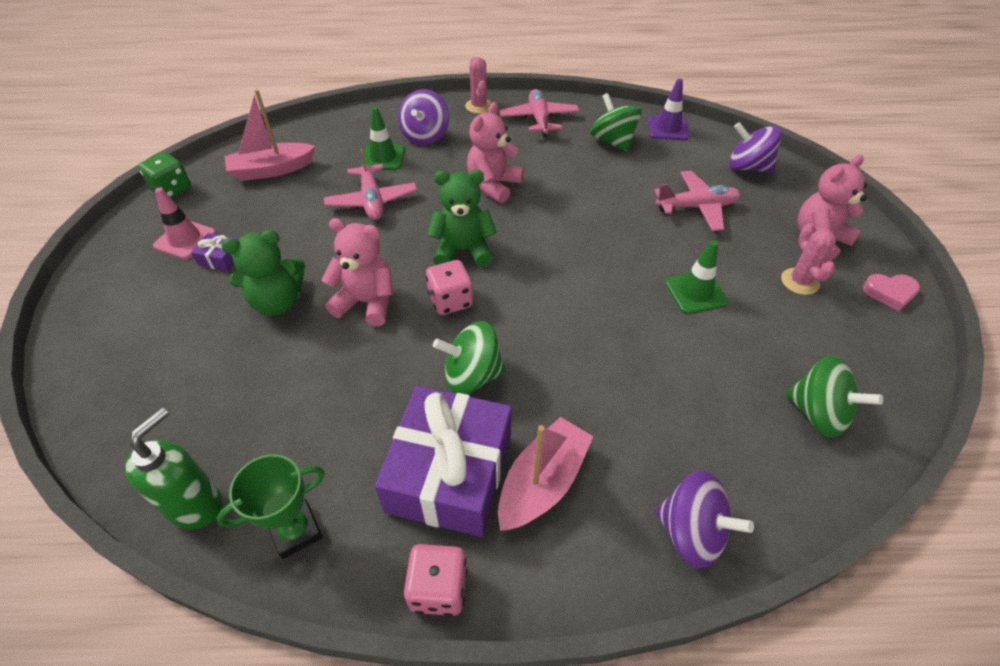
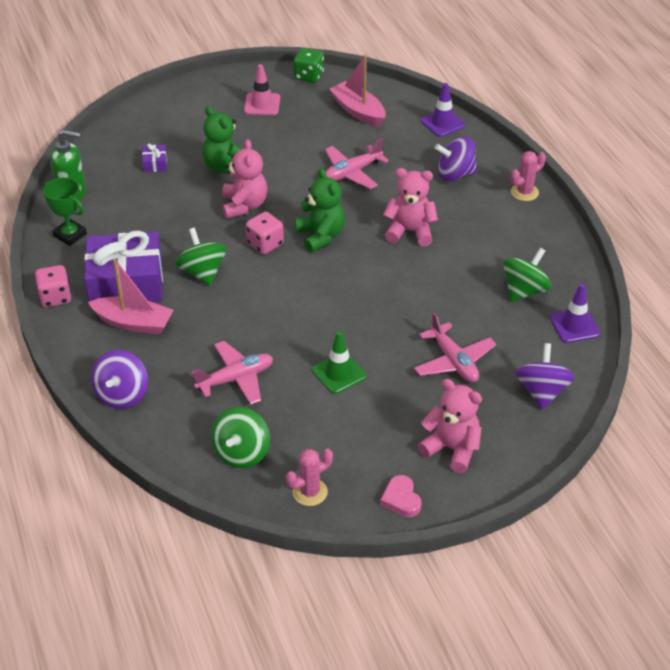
camera: 70 degrees right, 5 degrees down
purple gift [191,233,238,272] -> purple gift moved to [142,144,167,172]
green traffic cone [361,107,405,170] -> none
pink plane [500,89,579,137] -> pink plane moved to [191,341,273,405]
pink cactus [781,223,836,295] -> pink cactus moved to [286,449,333,506]
none -> purple traffic cone [421,83,466,137]

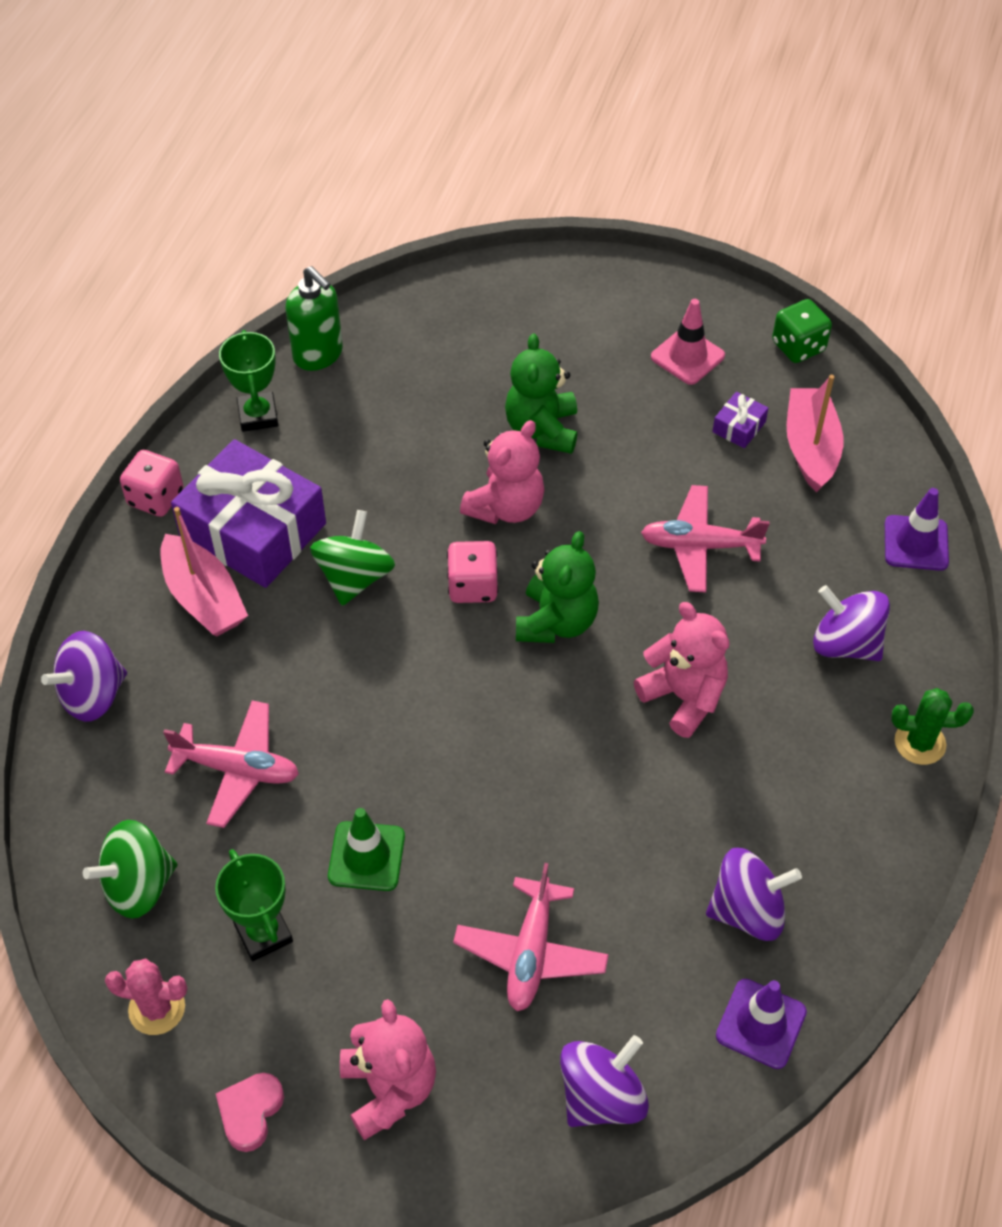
camera: 40 degrees right, 10 degrees up
purple gift [142,144,167,172] -> purple gift moved to [712,392,768,448]
green spinning top [503,248,551,302] -> purple spinning top [706,848,802,941]
pink cactus [511,151,546,201] -> green cactus [891,688,974,765]
none -> green trophy [215,849,293,961]

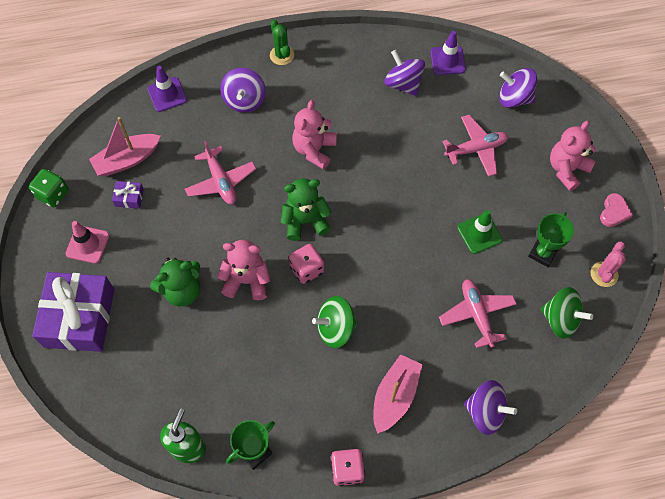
camera: 120 degrees left, 10 degrees up
pink cactus [105,959,187,1035] -> pink cactus turned 45 degrees clockwise [591,241,626,287]
purple gift [171,439,326,588] -> purple gift moved to [32,272,114,352]
pink heart [216,1073,284,1152] -> pink heart turned 60 degrees counterclockwise [600,193,633,227]

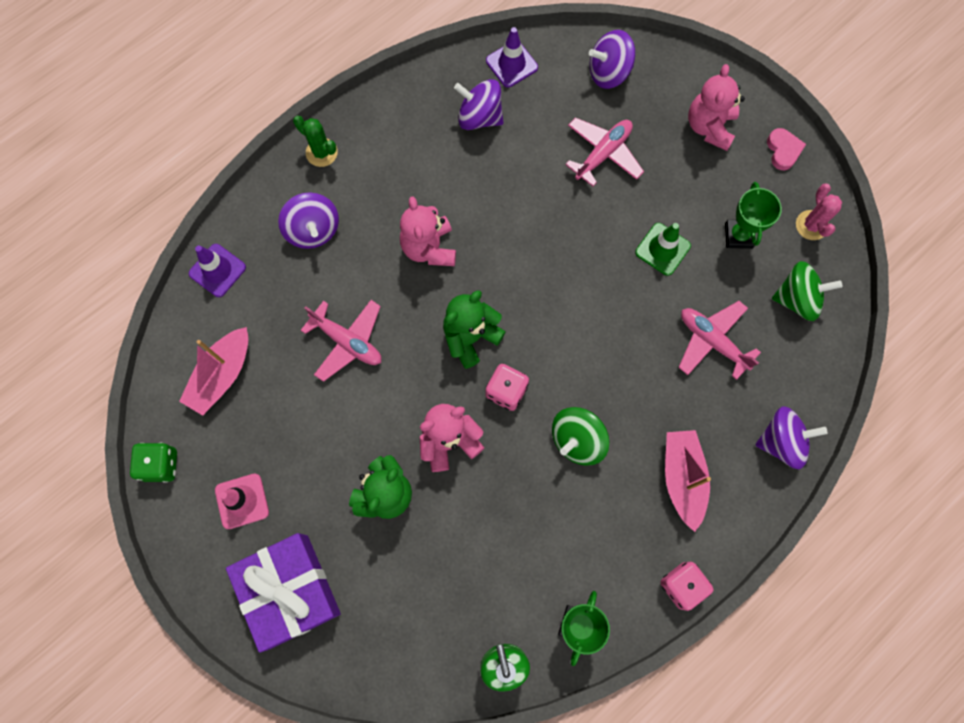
camera: 30 degrees left, 10 degrees up
purple gift [112,181,144,209] -> none

